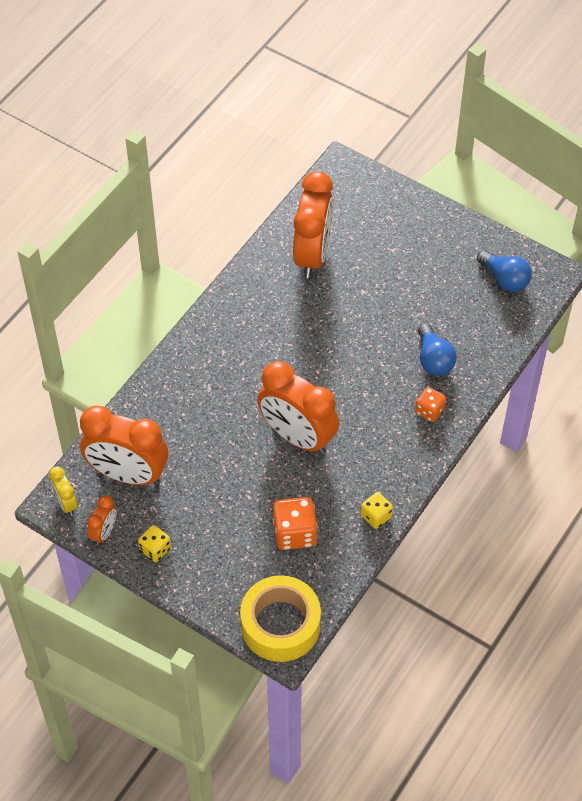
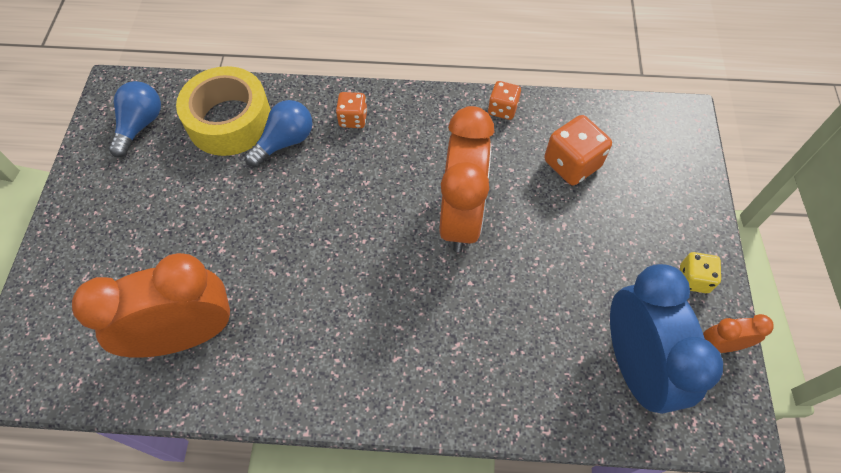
camera: 120 degrees left, 5 degrees up
yellow clock [49,467,77,515] -> none
orange clock [80,406,168,485] -> blue clock [610,264,723,414]
yellow tape [240,575,321,662] -> yellow tape moved to [176,66,271,156]
yellow dice [361,492,393,529] -> orange dice [488,81,521,120]

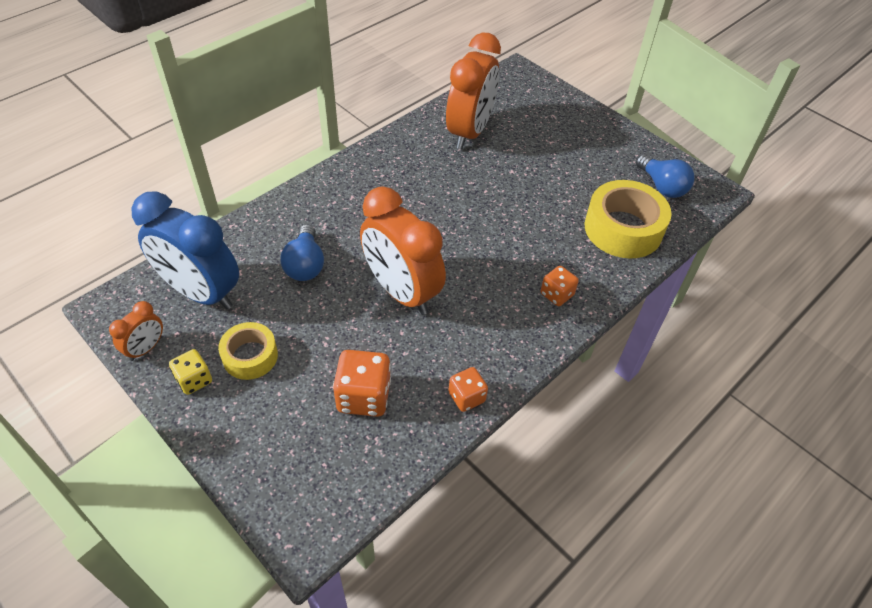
camera: 130 degrees right, 10 degrees down
blue light bulb [245,100,313,167] -> blue light bulb moved to [280,224,324,281]
none -> yellow tape [218,322,278,380]

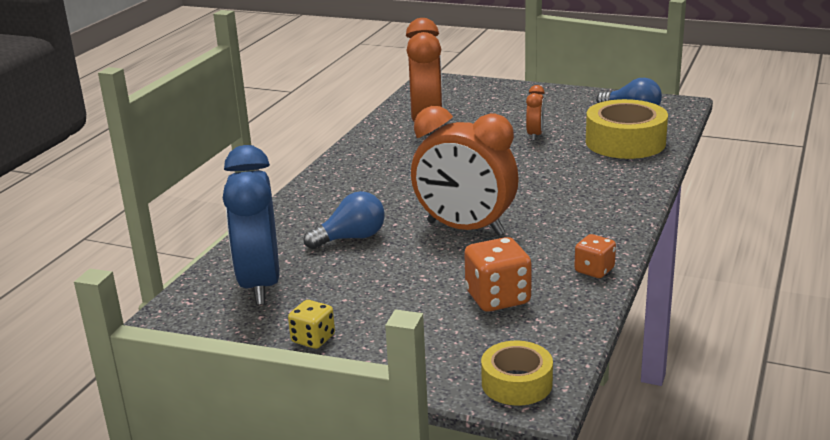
camera: 20 degrees left, 25 degrees down
orange clock [109,301,163,361] -> orange clock moved to [526,85,545,141]
blue clock [132,192,239,309] -> blue clock turned 75 degrees clockwise [223,145,279,305]
yellow tape [218,322,278,380] -> yellow tape moved to [481,341,553,405]
blue light bulb [280,224,324,281] -> blue light bulb turned 90 degrees counterclockwise [304,191,385,249]
orange dice [541,266,579,306] -> none

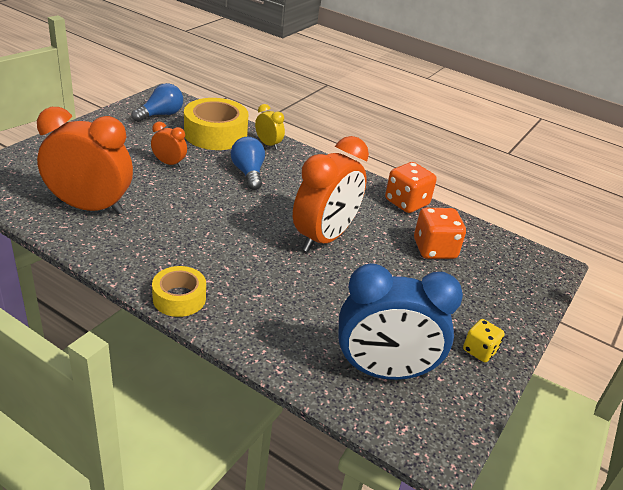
camera: 85 degrees left, 10 degrees up
blue light bulb [304,191,385,249] -> blue light bulb moved to [231,137,265,190]
yellow tape [481,341,553,405] -> yellow tape moved to [152,266,206,317]
orange dice [574,234,616,278] -> orange dice [385,162,437,213], size x1.63
none -> yellow clock [255,104,285,149]

